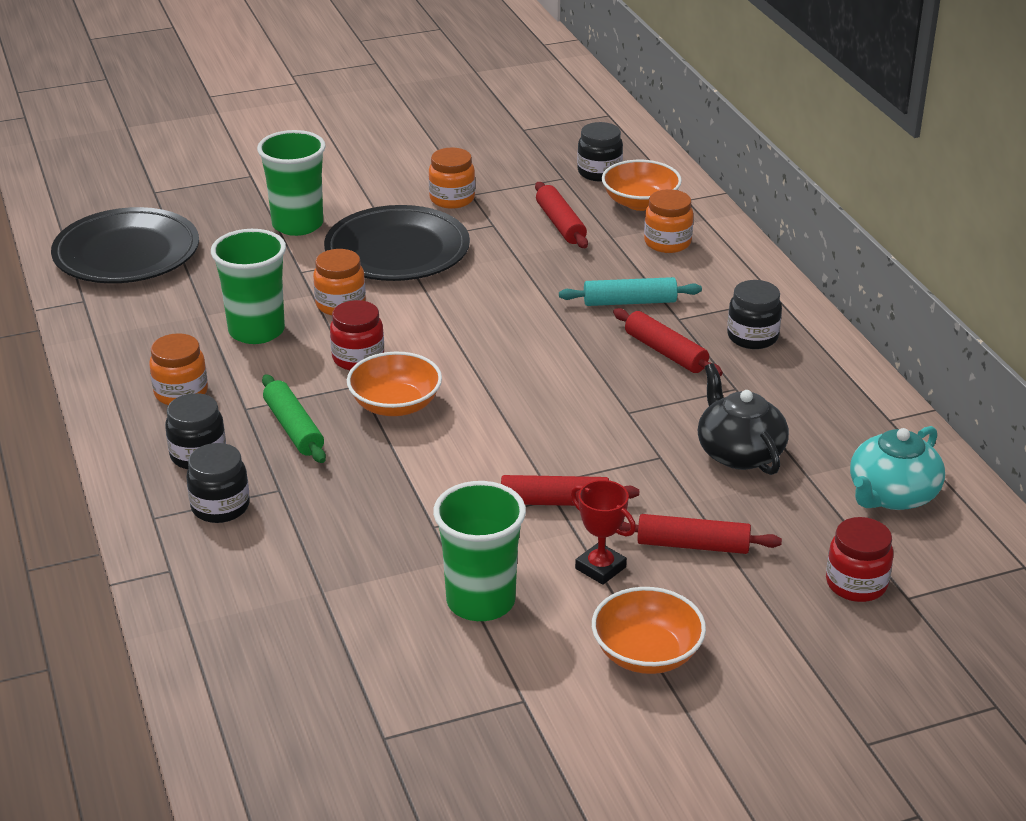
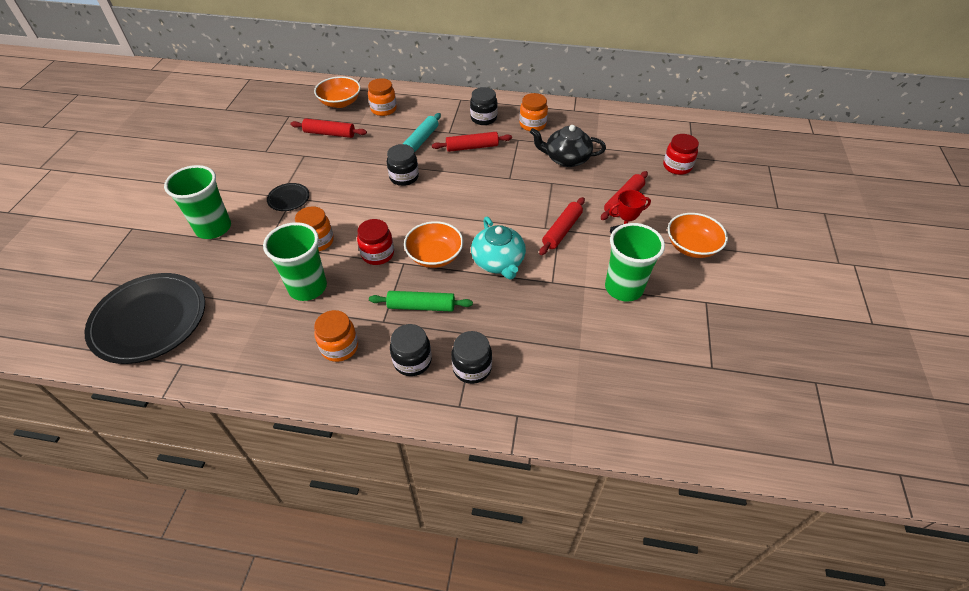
camera: 60 degrees left, 15 degrees up
black plate [324,205,470,281] -> black plate [267,183,309,211], size x0.45
orange jar [429,148,475,209] -> orange jar moved to [519,93,548,131]
black jar [577,122,623,181] -> black jar moved to [387,144,419,186]
turquoise teapot [850,426,945,510] -> turquoise teapot moved to [471,216,526,280]

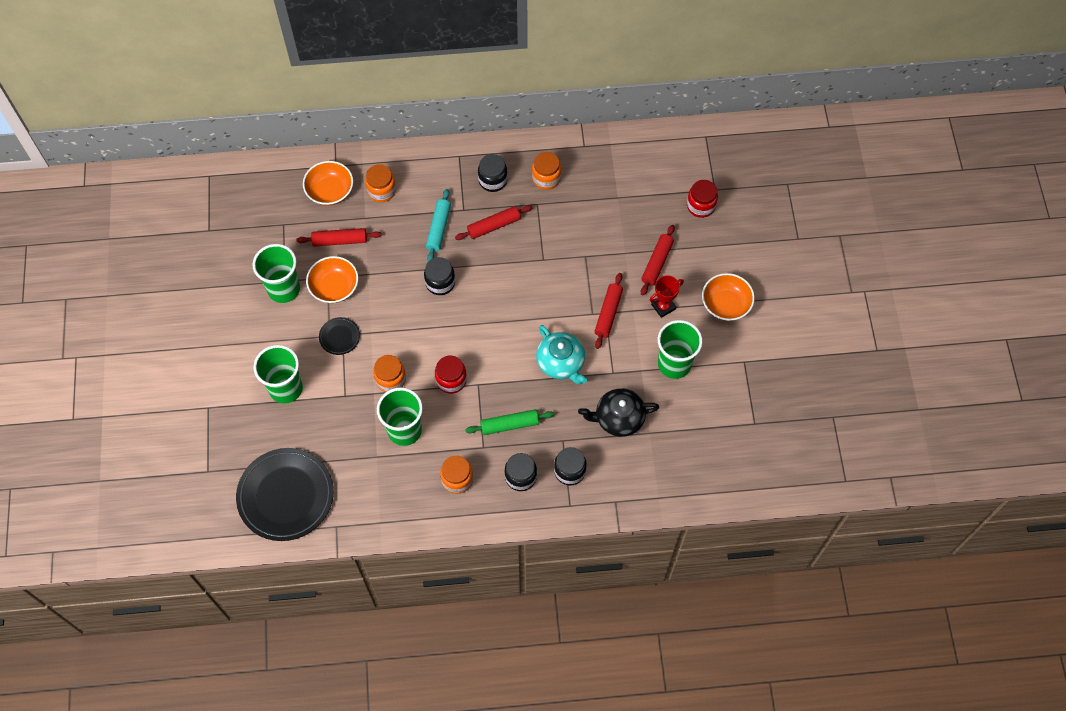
camera: 15 degrees left, 15 degrees up
orange bowl [404,221,463,268] -> orange bowl moved to [306,256,358,303]
black teapot [530,125,606,167] -> black teapot moved to [578,388,659,437]
none -> green cup [252,244,300,303]

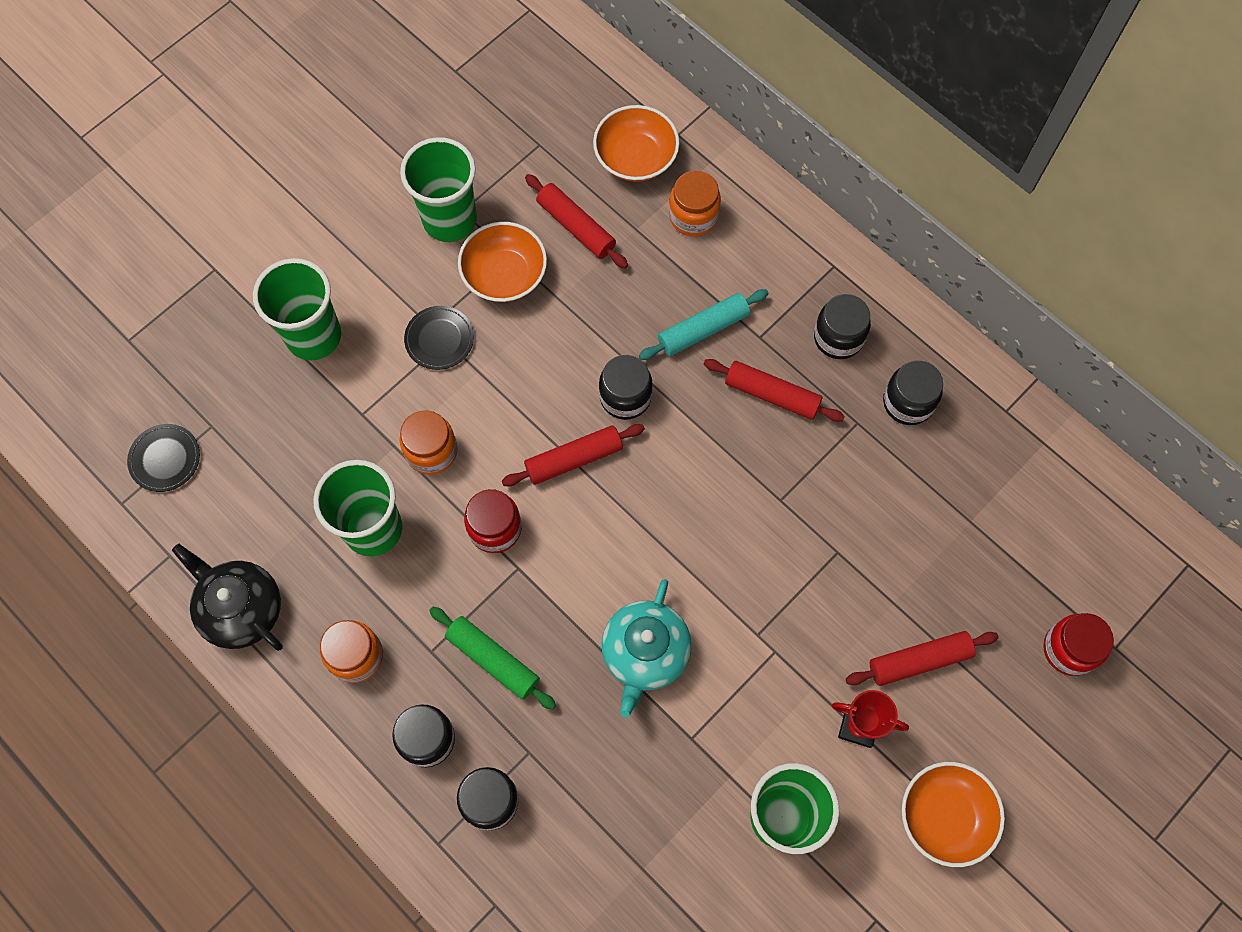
camera: 50 degrees right, 5 degrees up
black plate [236,448,334,541] -> black plate [127,424,200,492], size x0.45
orange jar [532,152,561,190] -> black jar [883,360,943,425]
black teapot [578,388,659,437] -> black teapot moved to [172,544,283,651]
red rolling pin [594,273,623,349] -> red rolling pin moved to [502,424,645,486]

